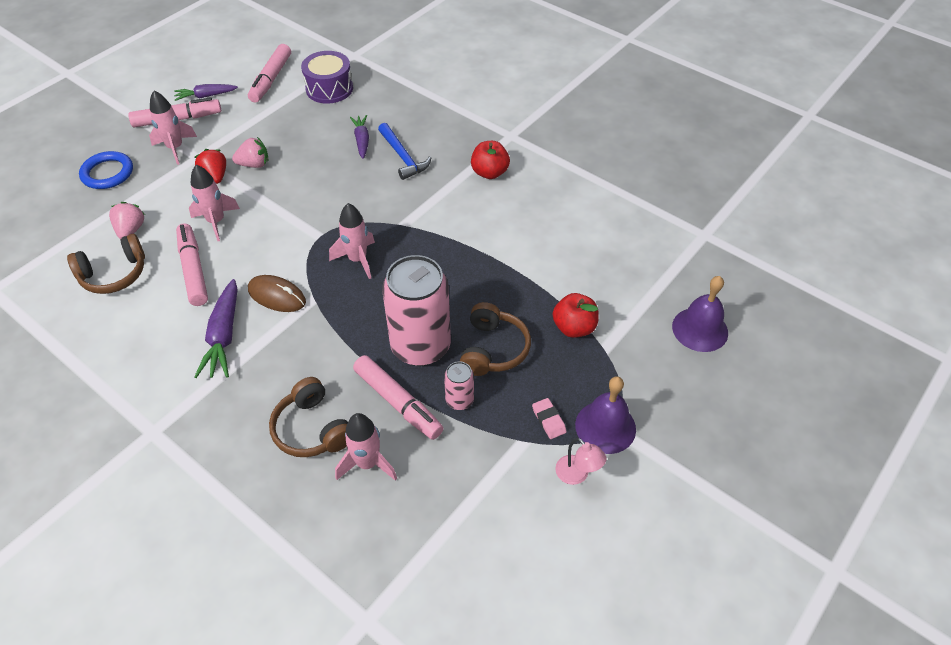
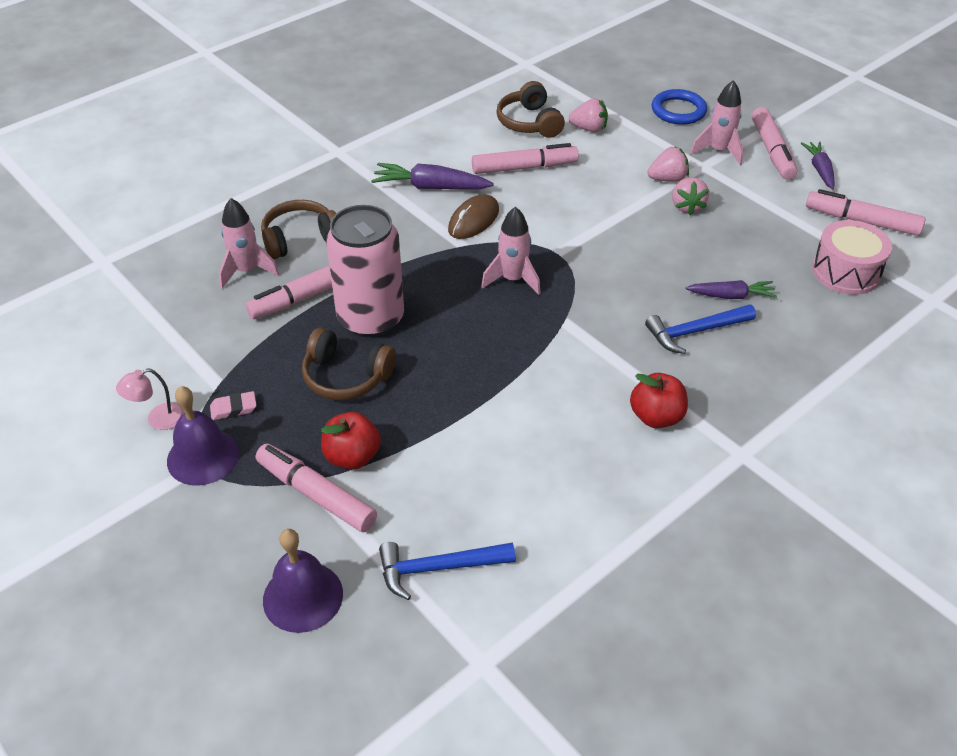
camera: 100 degrees right, 5 degrees down
pink rocket [189,165,240,241] -> none
red strawberry [195,149,226,184] -> pink strawberry [647,147,689,182]
purple drum [301,51,353,104] -> pink drum [812,220,892,295]
pink can [444,361,474,410] -> none
none -> pink marker [256,444,377,532]
none -> blue hammer [379,542,516,600]

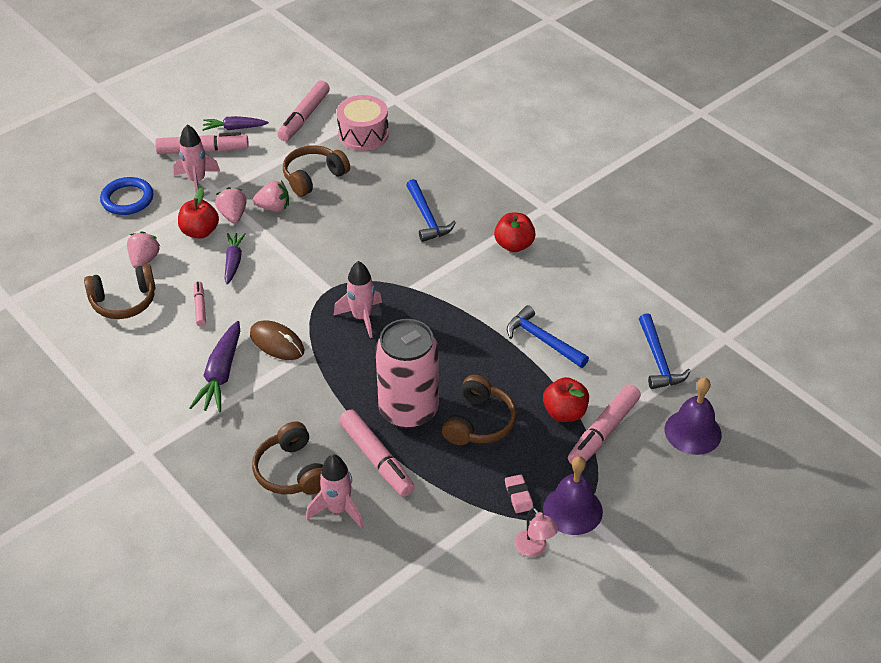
camera: 90 degrees left, 0 degrees up
pink marker [472,143,579,174] -> pink marker [194,281,206,326], size x0.55
purple carrot [685,280,777,299] -> purple carrot moved to [224,233,246,284]
none -> red apple [178,188,219,239]
none -> brown headphones [283,145,350,197]
none -> blue hammer [507,305,589,368]

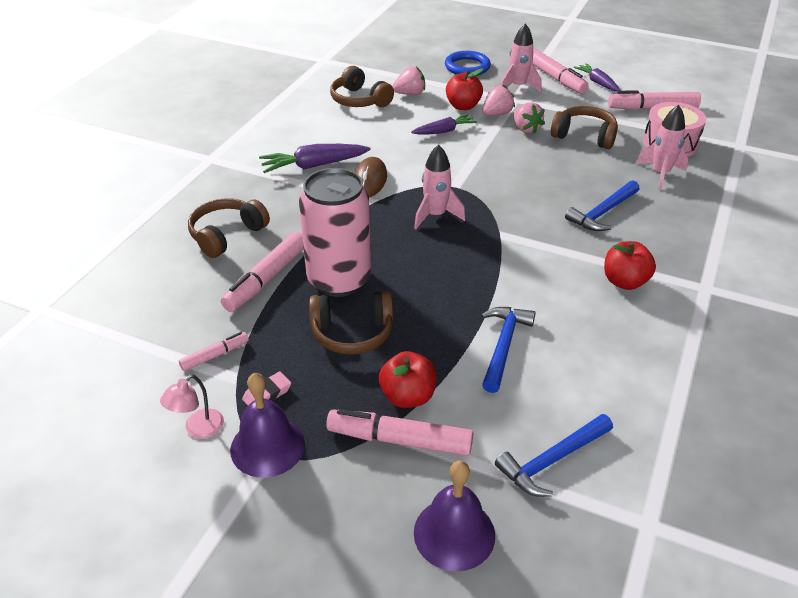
camera: 65 degrees right, 5 degrees down
pink marker [194,281,206,326] -> pink marker moved to [179,332,249,371]
pink rocket [306,454,363,528] -> pink rocket moved to [636,105,688,190]

